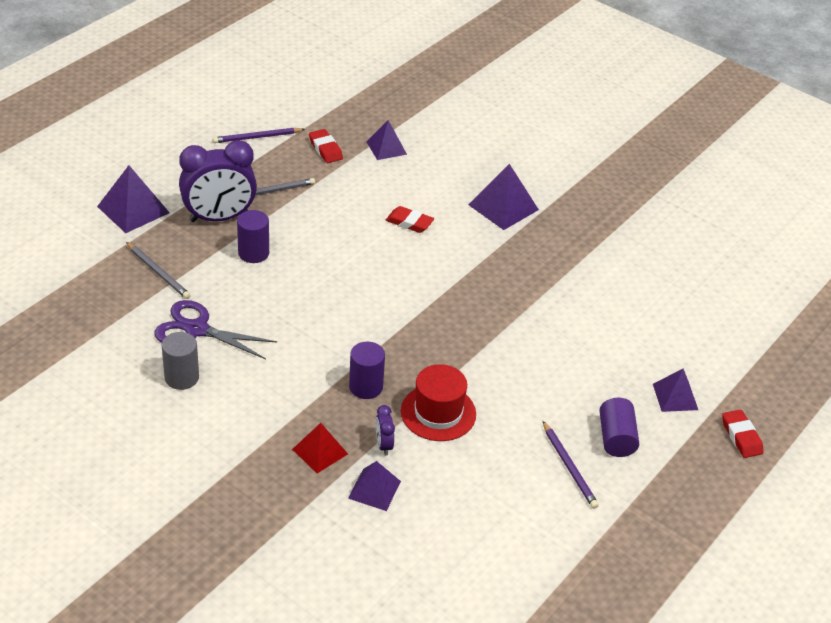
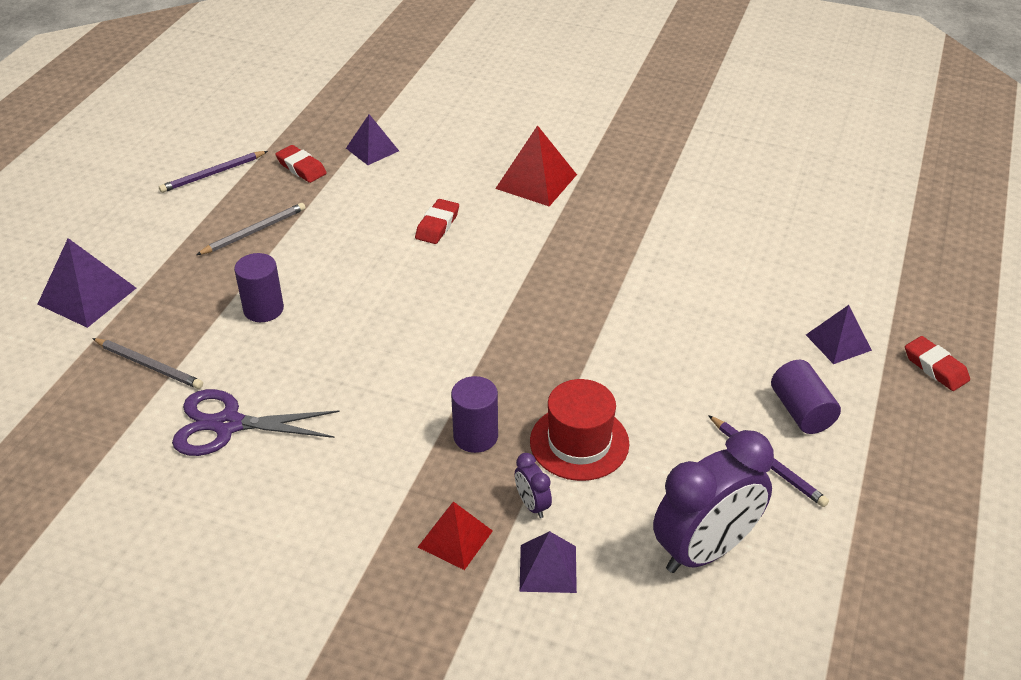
camera: 15 degrees left, 0 degrees up
grey cylinder [162,332,199,390] -> none
purple clock [179,140,257,222] -> purple clock moved to [653,430,774,573]
red eraser [386,206,434,233] -> red eraser turned 75 degrees counterclockwise [415,199,459,244]
purple pyramid [468,164,539,230] -> red pyramid [495,125,577,206]

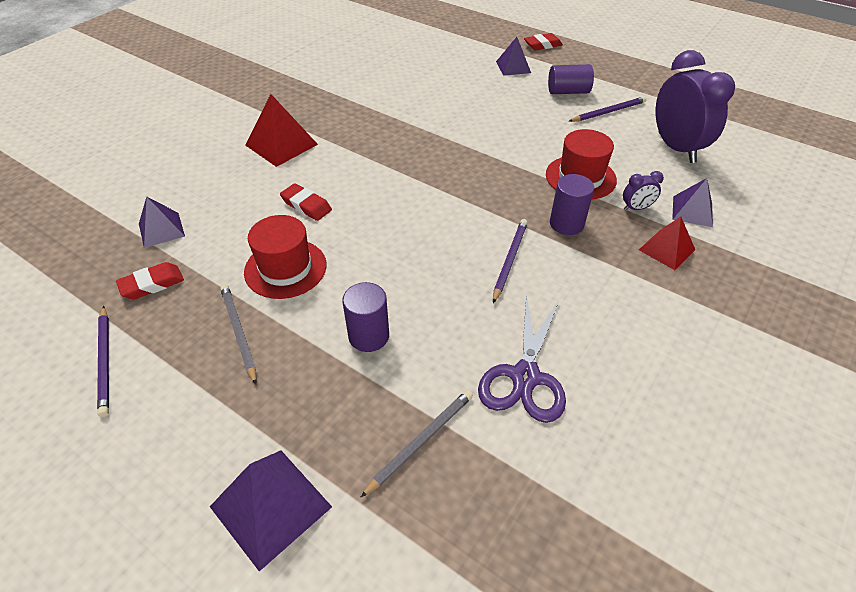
camera: 75 degrees left, 5 degrees up
none -> red hat [244,215,327,299]
none -> purple pencil [493,219,528,303]

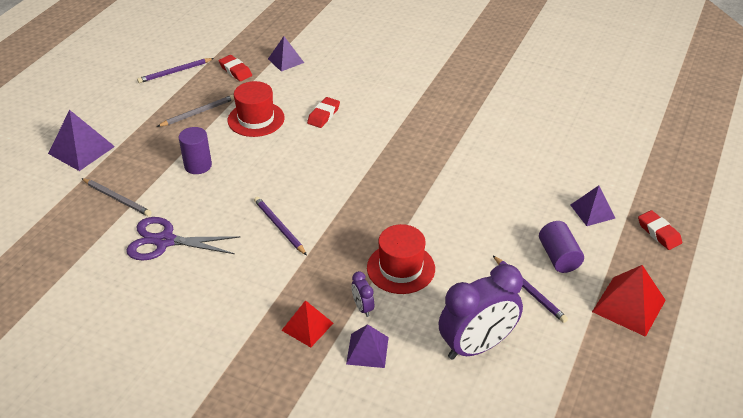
camera: 80 degrees right, 5 degrees down
red pyramid [245,94,318,167] -> red pyramid moved to [592,265,666,337]
purple pencil [493,219,528,303] -> purple pencil turned 135 degrees counterclockwise [254,197,307,255]
purple cylinder [550,174,594,235] -> none

